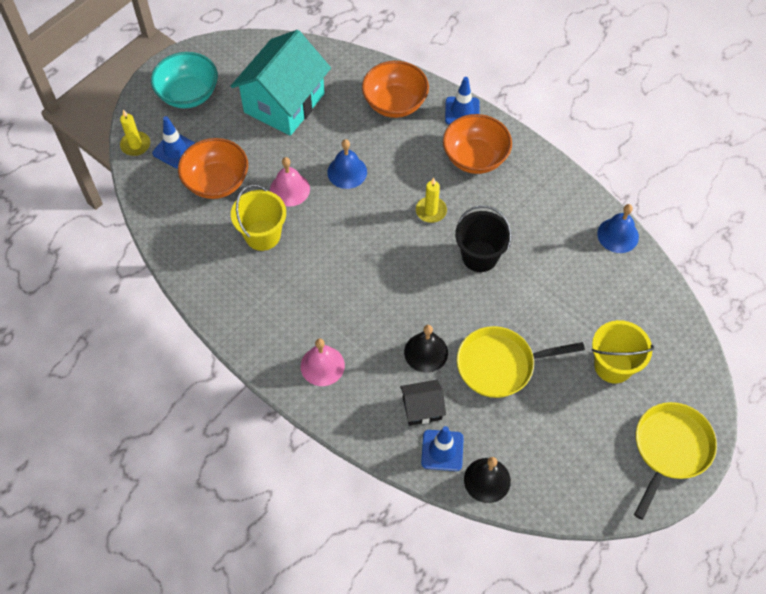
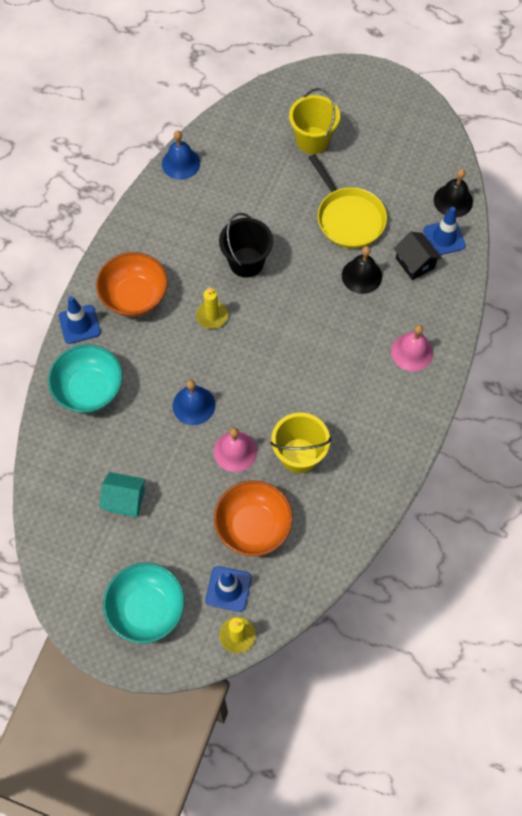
camera: 110 degrees left, 5 degrees up
turquoise house [231,30,331,136] -> turquoise house [99,472,146,517], size x0.46
orange bowl [362,61,429,118] -> turquoise bowl [48,344,123,413]
yellow pan [634,402,717,520] -> none

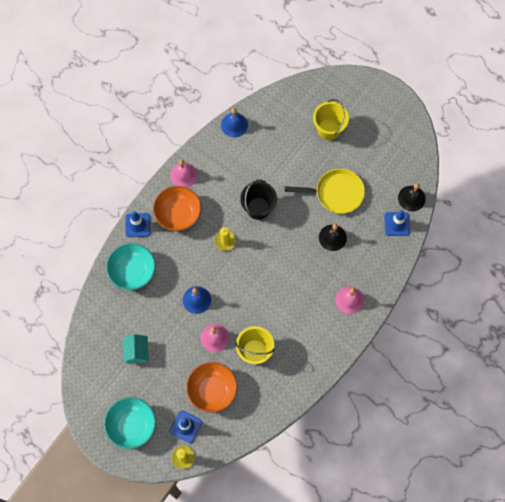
camera: 15 degrees right, 5 degrees up
turquoise house [99,472,146,517] -> turquoise house turned 60 degrees clockwise [123,334,148,363]
yellow pan [308,154,387,248] -> yellow pan turned 75 degrees counterclockwise [285,169,365,214]
black house [394,232,442,280] -> none
none -> pink bell [170,160,197,188]

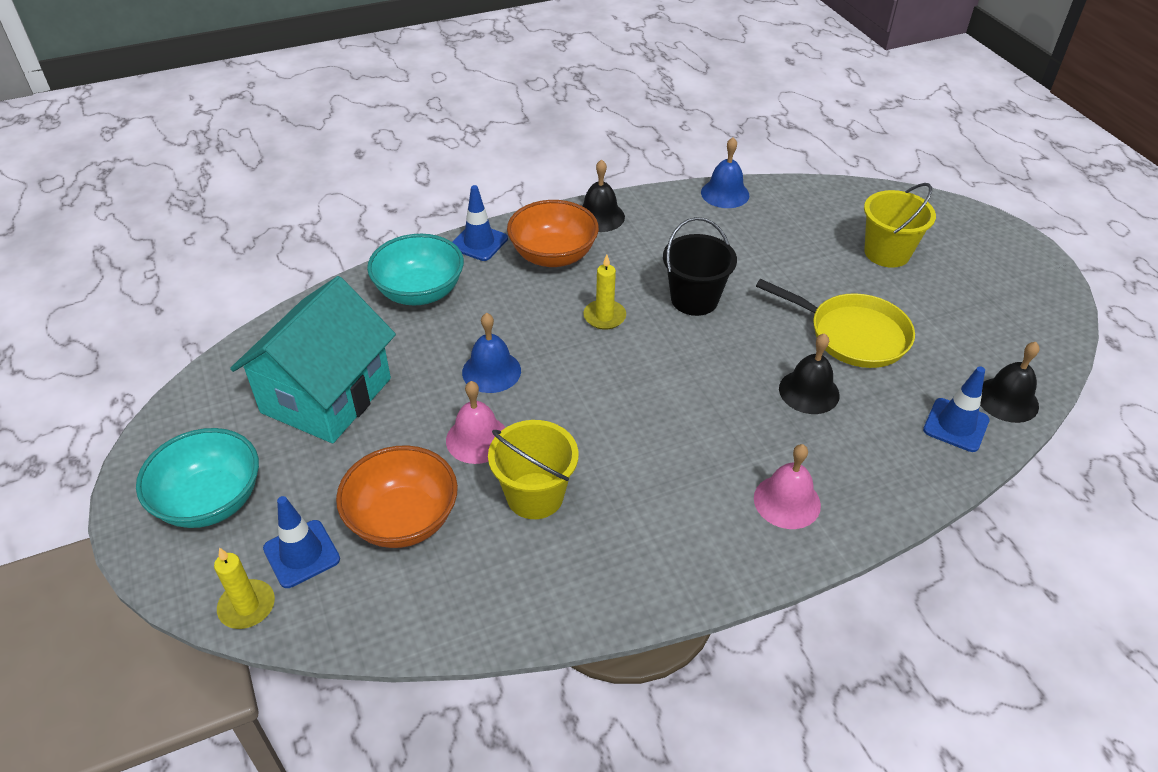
camera: 30 degrees right, 25 degrees down
turquoise house [123,334,148,363] -> turquoise house [230,276,396,443], size x2.17
pink bell [170,160,197,188] -> black bell [583,159,625,232]

